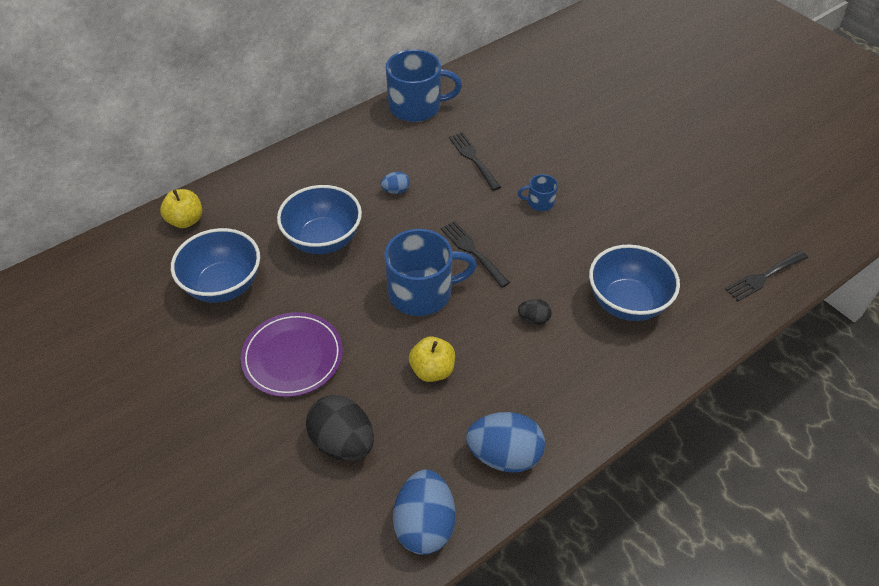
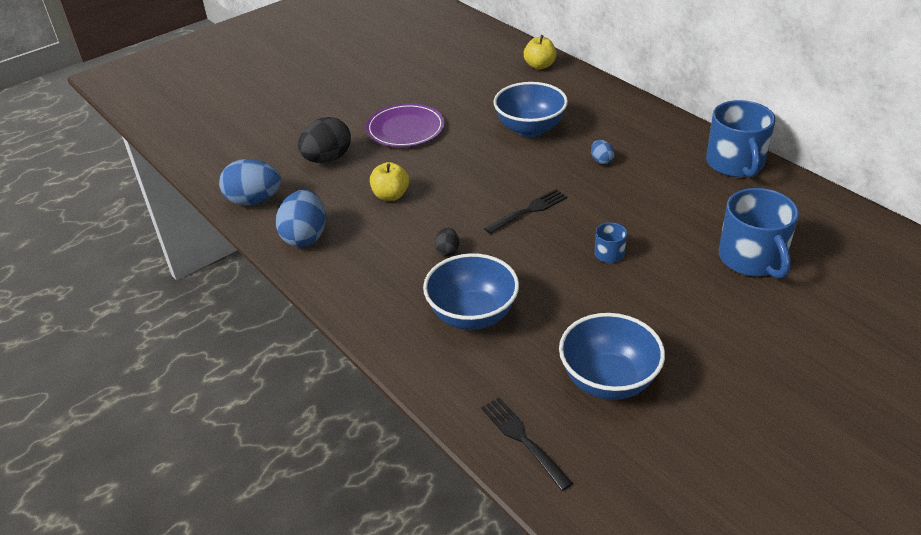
camera: 90 degrees right, 10 degrees down
blue bowl [171,228,260,303] -> blue bowl moved to [559,313,665,400]
blue mug [384,229,477,316] -> blue mug moved to [718,188,799,279]
black fork [449,132,501,191] -> none

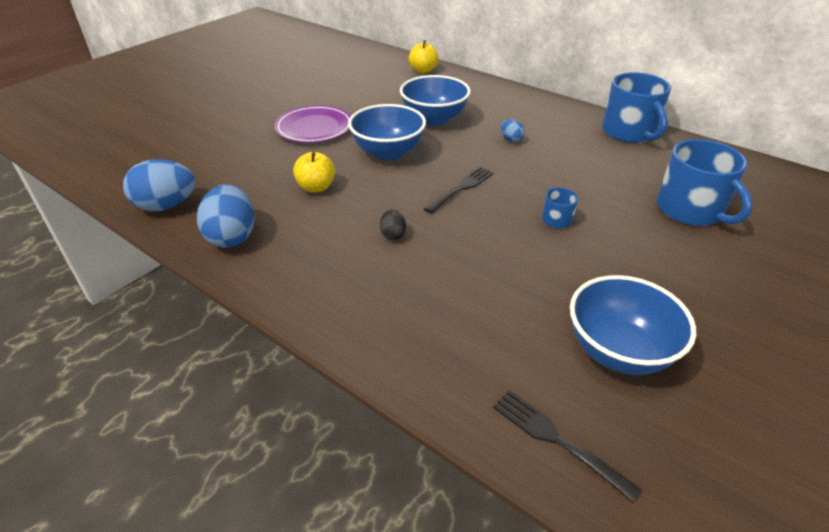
camera: 15 degrees left, 0 degrees up
black egg [298,117,351,163] -> none
blue bowl [423,253,519,330] -> blue bowl moved to [348,104,426,160]

